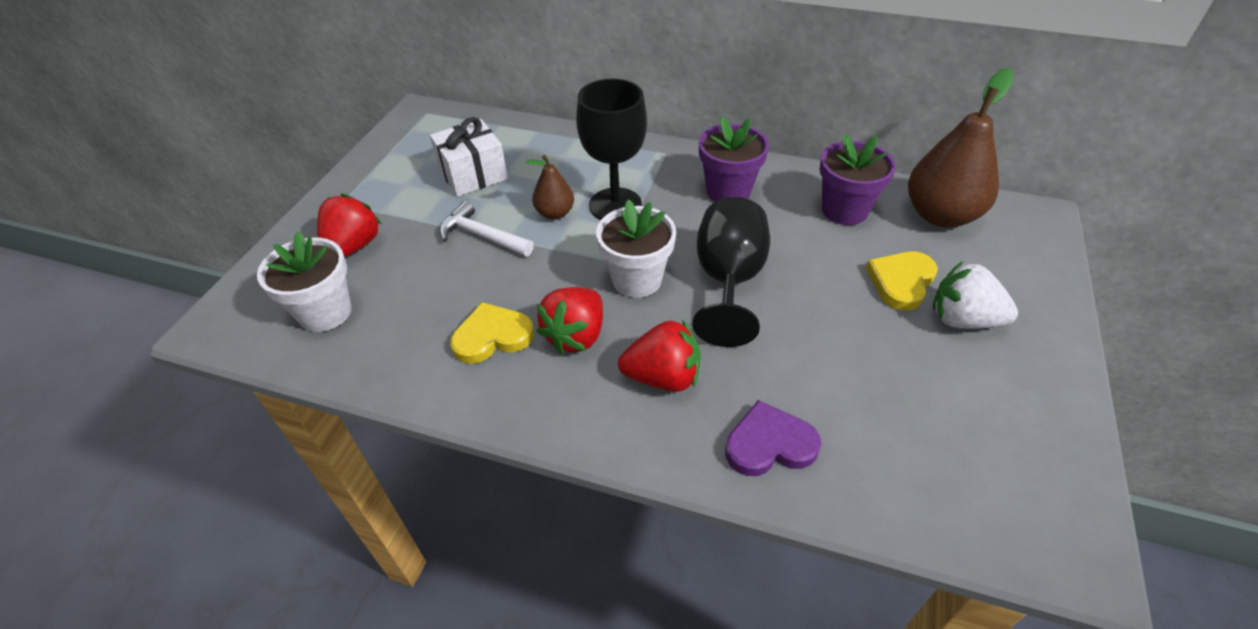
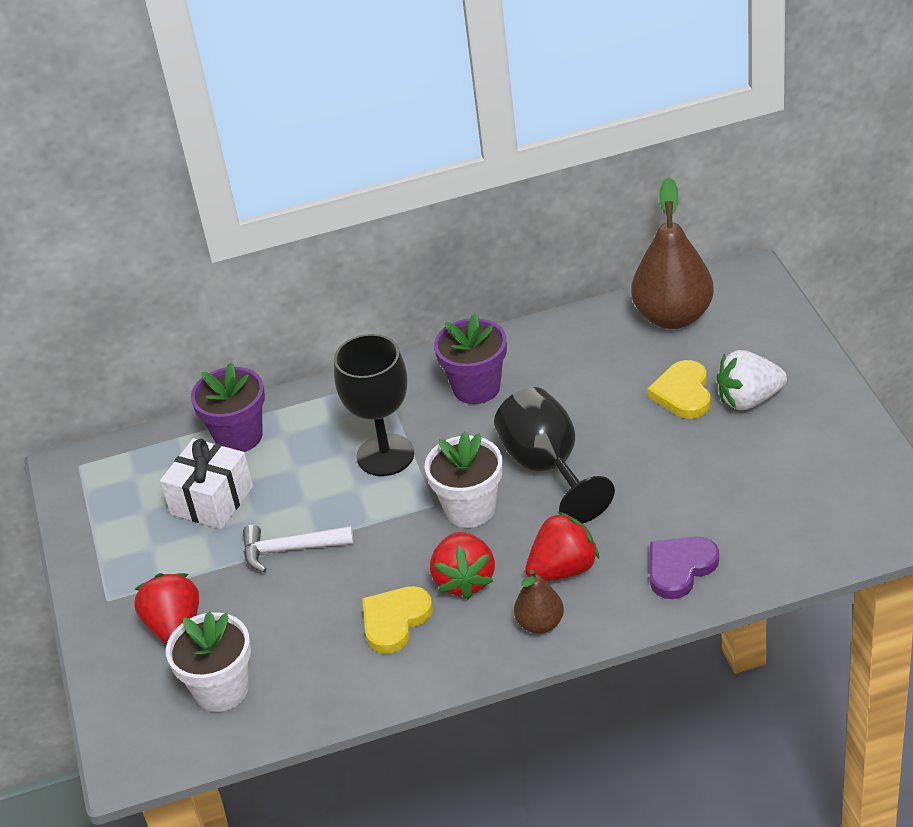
camera: 30 degrees left, 5 degrees down
brown pear [526,155,574,220] -> brown pear moved to [514,569,564,634]
purple flower pot [820,134,896,225] -> purple flower pot moved to [191,362,265,452]

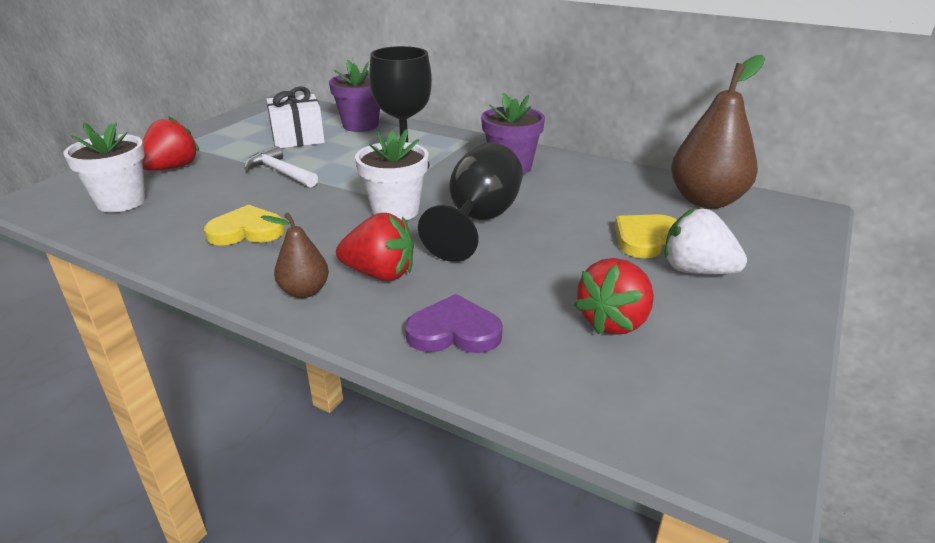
camera: 40 degrees right, 10 degrees down
red strawberry [430,532,495,599] -> red strawberry moved to [574,258,654,335]

